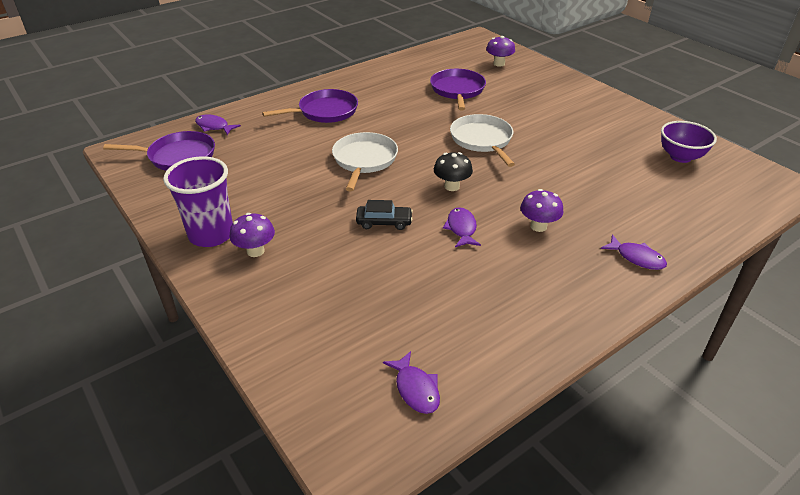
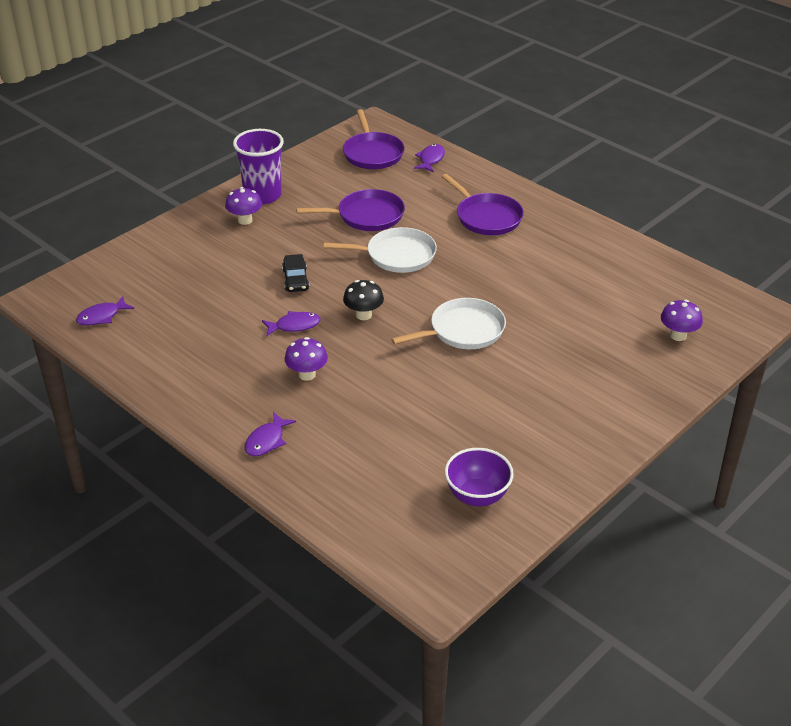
camera: 80 degrees right, 0 degrees up
purple pan [430,69,486,111] -> purple pan moved to [297,189,405,231]

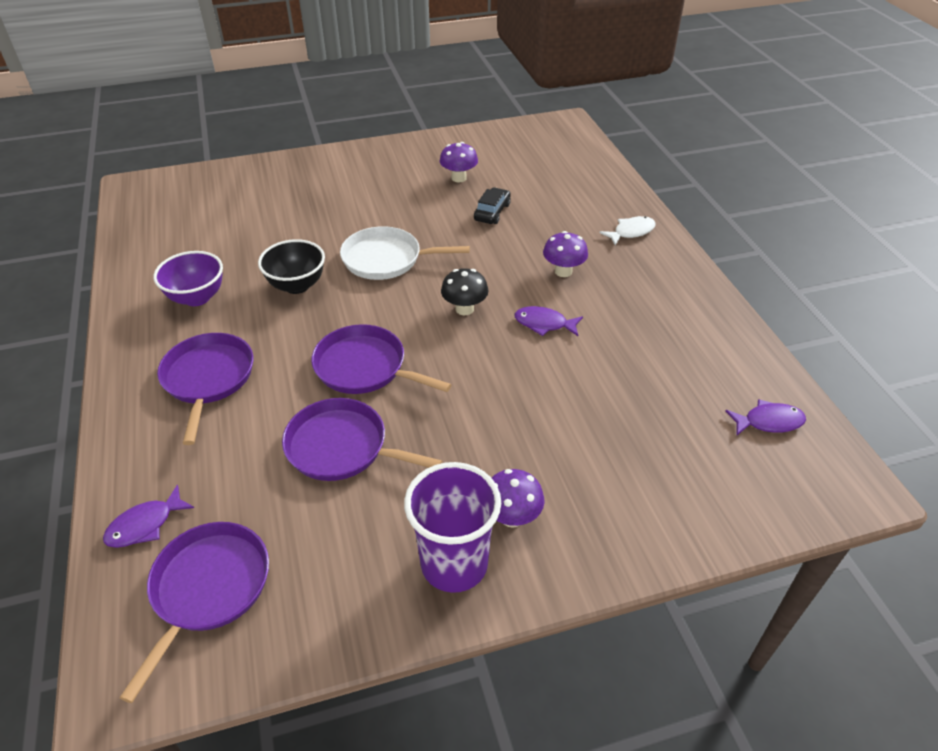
camera: 150 degrees left, 5 degrees up
purple fish [245,412,296,456] -> white fish [600,216,656,246]
black car [282,254,309,292] -> black car moved to [474,188,511,224]
white pan [324,227,437,273] -> purple pan [311,324,452,394]
purple bowl [445,448,514,506] -> purple bowl moved to [154,251,223,306]
purple mushroom [661,300,703,341] -> purple mushroom moved to [439,142,478,182]
none -> black bowl [258,239,325,294]

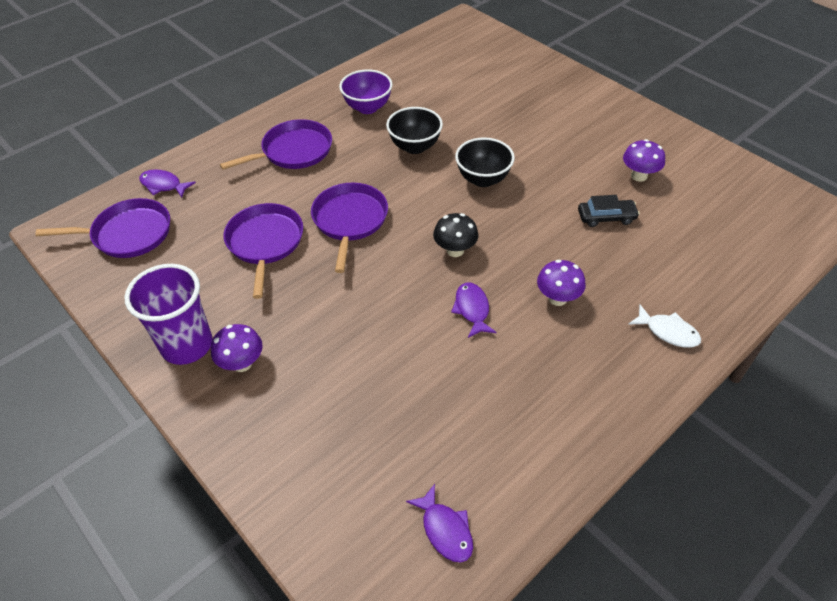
camera: 65 degrees right, 5 degrees up
white pan [340,226,470,280] -> black bowl [455,137,515,187]

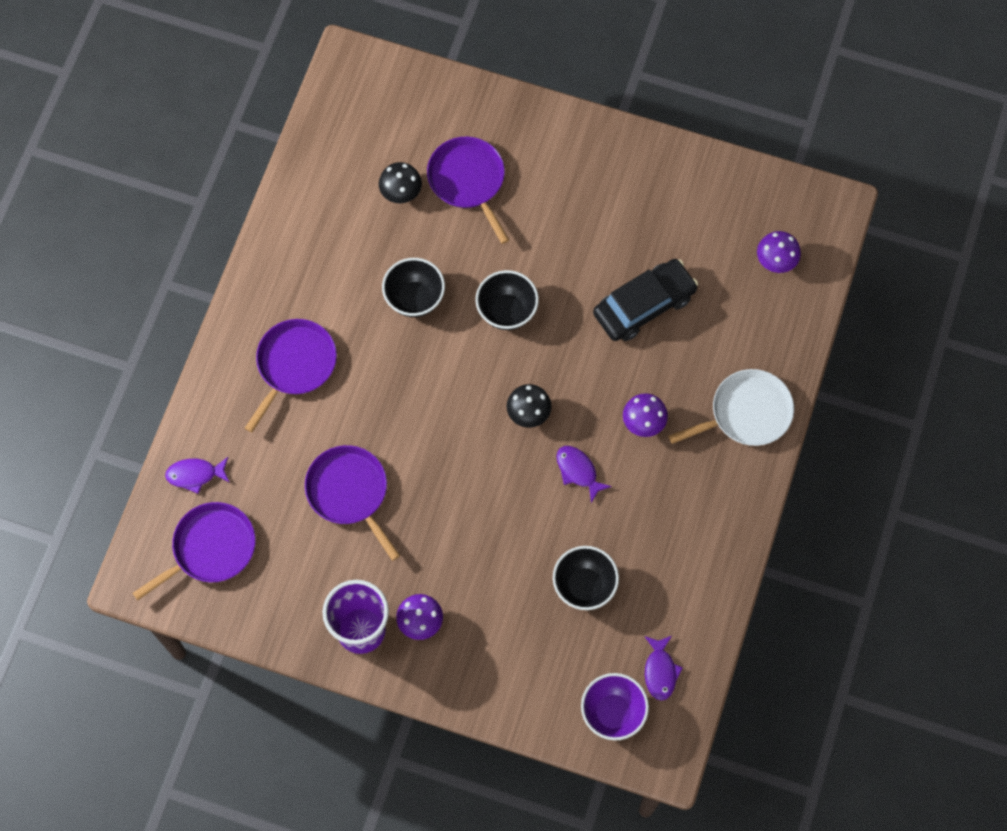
camera: 30 degrees left, 20 degrees up
purple pan [311,183,388,273] -> purple pan moved to [427,137,509,244]
purple bowl [339,69,393,114] -> purple bowl moved to [581,673,649,741]
purple fish [406,484,473,562] -> purple fish turned 60 degrees clockwise [644,636,683,701]
black car [578,195,640,227] -> black car [593,259,698,341], size x1.77
purple mushroom [623,139,665,182] -> purple mushroom moved to [757,231,801,273]
white fish [629,305,701,348] -> white pan [669,369,794,446]
none -> black mushroom [379,162,422,203]
none -> black bowl [553,546,619,610]

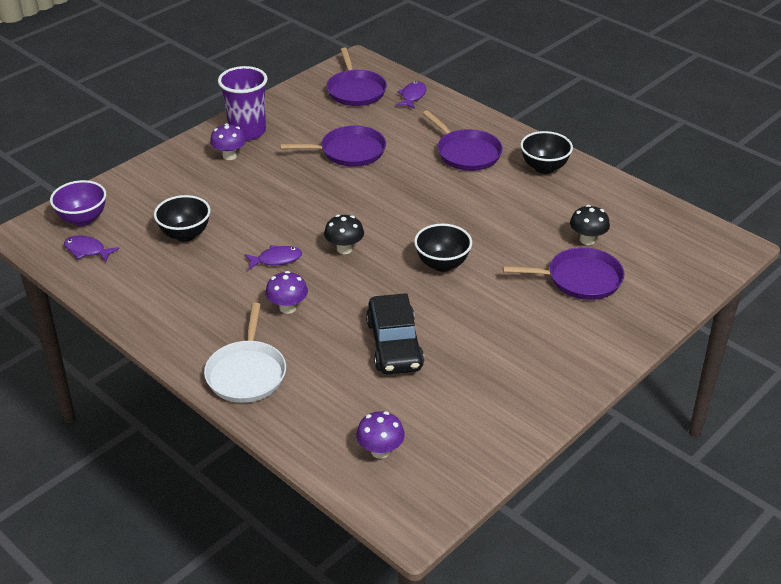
camera: 115 degrees right, 30 degrees down
black bowl [382,258,445,317] -> black bowl moved to [520,131,573,174]

